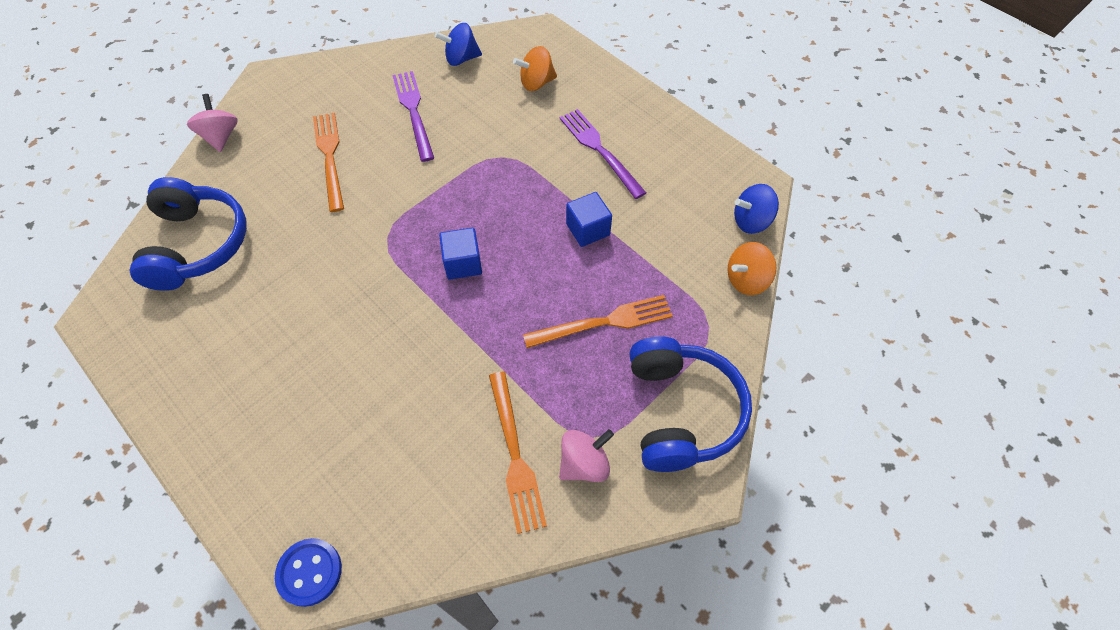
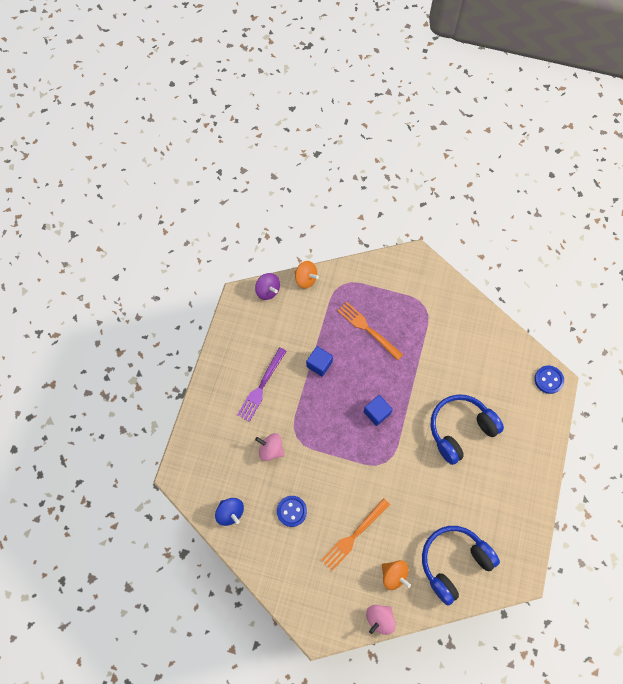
camera: 120 degrees left, 10 degrees up
purple fork [392,71,434,162] -> blue button [277,496,307,527]
orange fork [489,371,547,534] -> none
orange spinning top [513,46,557,91] -> orange spinning top moved to [382,560,411,590]
pink spinning top [559,429,614,482] -> pink spinning top moved to [255,433,285,461]
blue headphones [629,336,752,472] -> blue headphones moved to [431,394,504,465]
blue spinning top [734,184,779,234] -> purple spinning top [255,273,280,300]

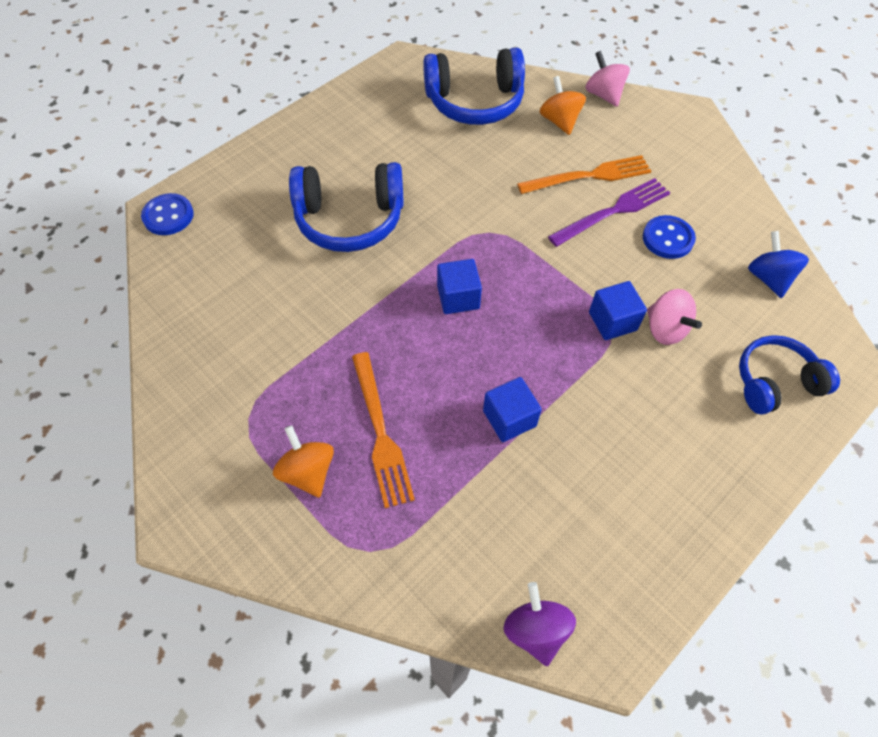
camera: 150 degrees left, 10 degrees down
purple fork [237,347,287,422] -> purple fork moved to [548,178,670,247]
orange spinning top [294,261,319,289] -> orange spinning top moved to [273,425,334,498]
pink spinning top [366,605,396,635] -> pink spinning top turned 105 degrees counterclockwise [585,51,630,107]
none -> blue cube [589,281,647,340]
none -> blue headphones [739,335,840,415]

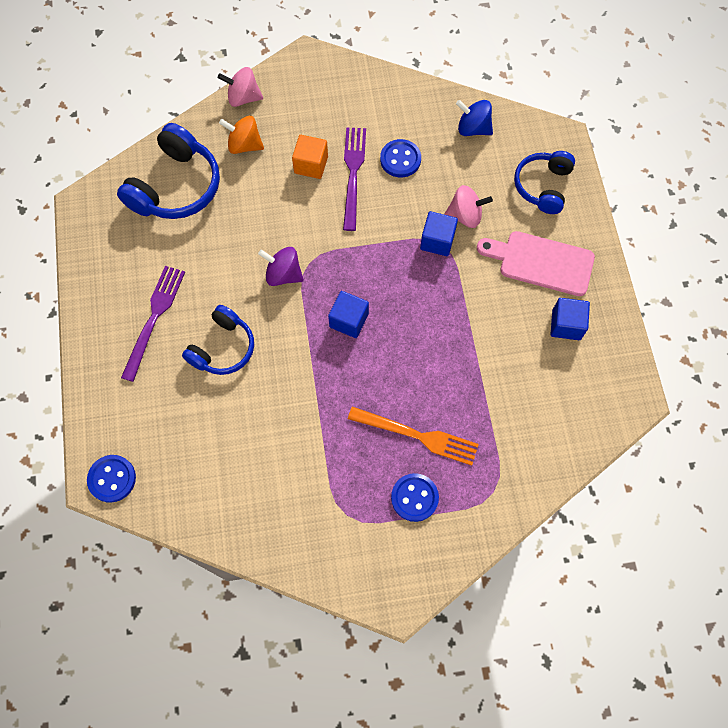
camera: 55 degrees left, 10 degrees up
orange spinning top [273,425,334,498] -> blue button [391,473,439,522]
blue headphones [289,162,404,252] -> blue headphones [182,305,254,375], size x0.66
blue cube [483,377,542,442] -> blue cube moved to [550,298,590,340]
purple spinning top [503,582,576,666] -> purple spinning top moved to [258,247,304,286]
orange fork [517,155,651,194] -> orange cube [292,135,328,179]
none -> purple fork [121,266,185,382]
none -> pink cutting board [477,231,595,296]

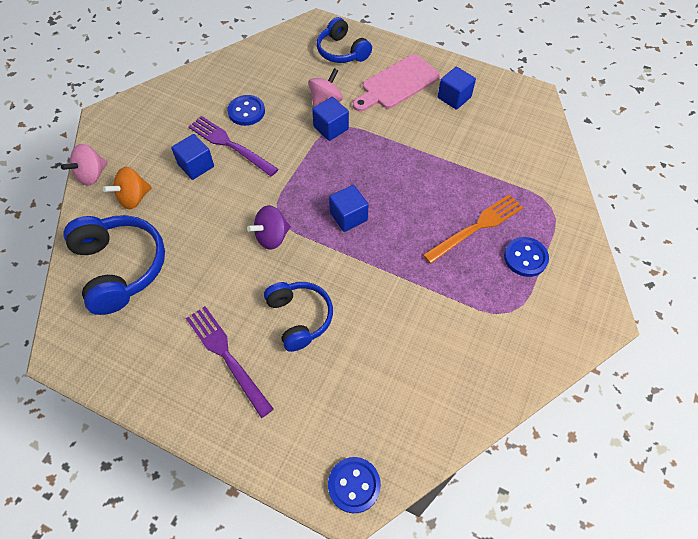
camera: 55 degrees left, 10 degrees down
orange cube [292,135,328,179] -> blue cube [171,134,214,180]
blue spinning top [456,100,493,136] -> none

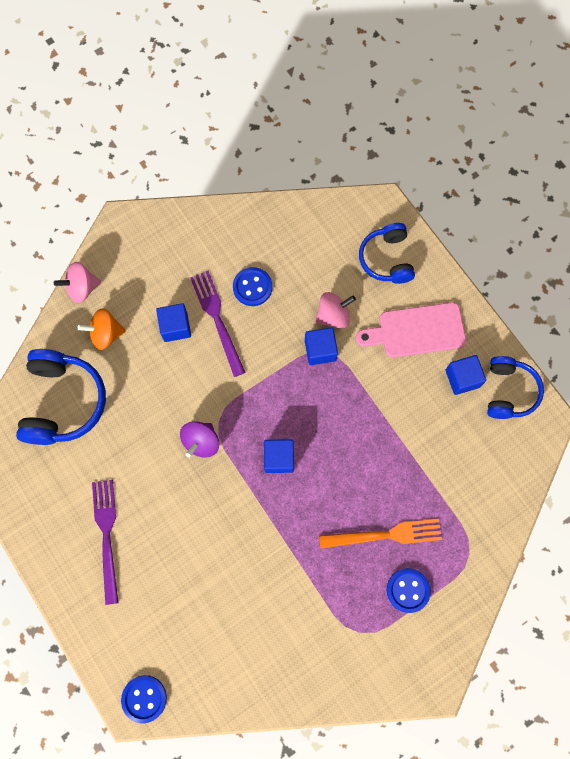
camera: 30 degrees right, 15 degrees up
purple spinning top [247,205,291,250] -> purple spinning top turned 60 degrees counterclockwise [180,421,219,458]
blue headphones [264,282,333,352] -> blue headphones moved to [487,356,544,419]

